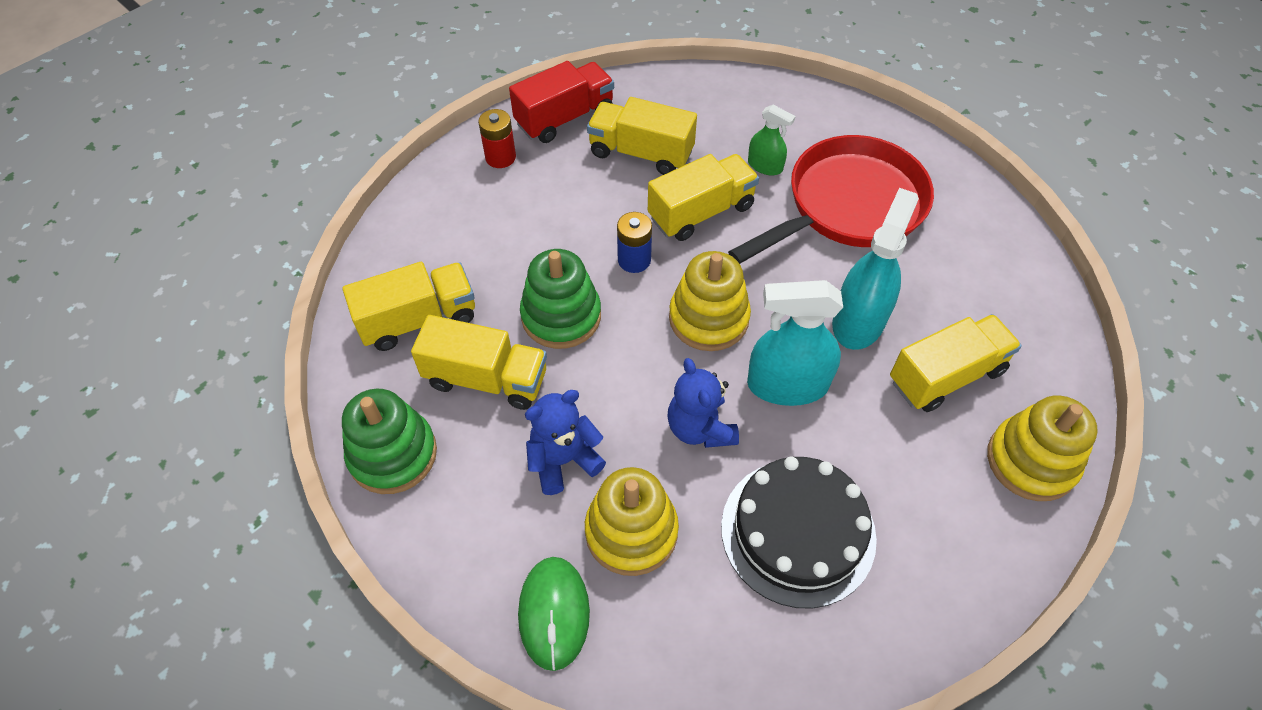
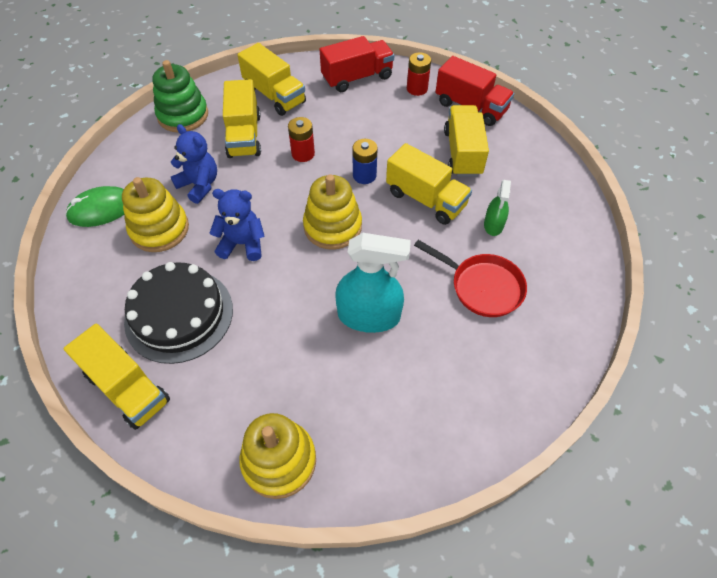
camera: 70 degrees right, 0 degrees up
green stacking toy [520,249,601,349] -> red battery [288,117,315,162]
blue teddy bear [667,358,739,448] -> blue teddy bear turned 45 degrees clockwise [210,189,265,261]
red pan [728,135,934,264] -> red pan [414,240,527,317], size x0.61
turquoise spray bottle [747,280,843,406] -> none
yellow truck [890,314,1022,412] -> yellow truck moved to [64,324,170,430]
none -> red truck [320,36,395,92]

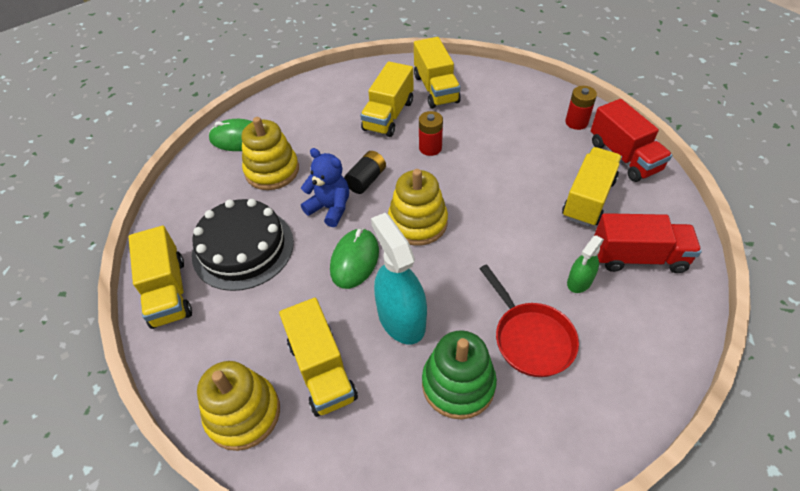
camera: 30 degrees right, 5 degrees down
green stacking toy [152,60,208,133] -> green stacking toy moved to [422,330,497,420]
blue teddy bear [171,124,217,204] -> none
red truck [320,36,395,92] -> red truck moved to [594,213,701,273]
turquoise spray bottle [335,233,411,333] -> turquoise spray bottle turned 150 degrees counterclockwise [371,213,427,344]
blue battery [352,139,378,184] -> none
yellow truck [386,143,472,225] -> yellow truck moved to [279,298,358,417]
none -> green mouse [330,228,379,289]
none -> black battery [344,151,386,194]

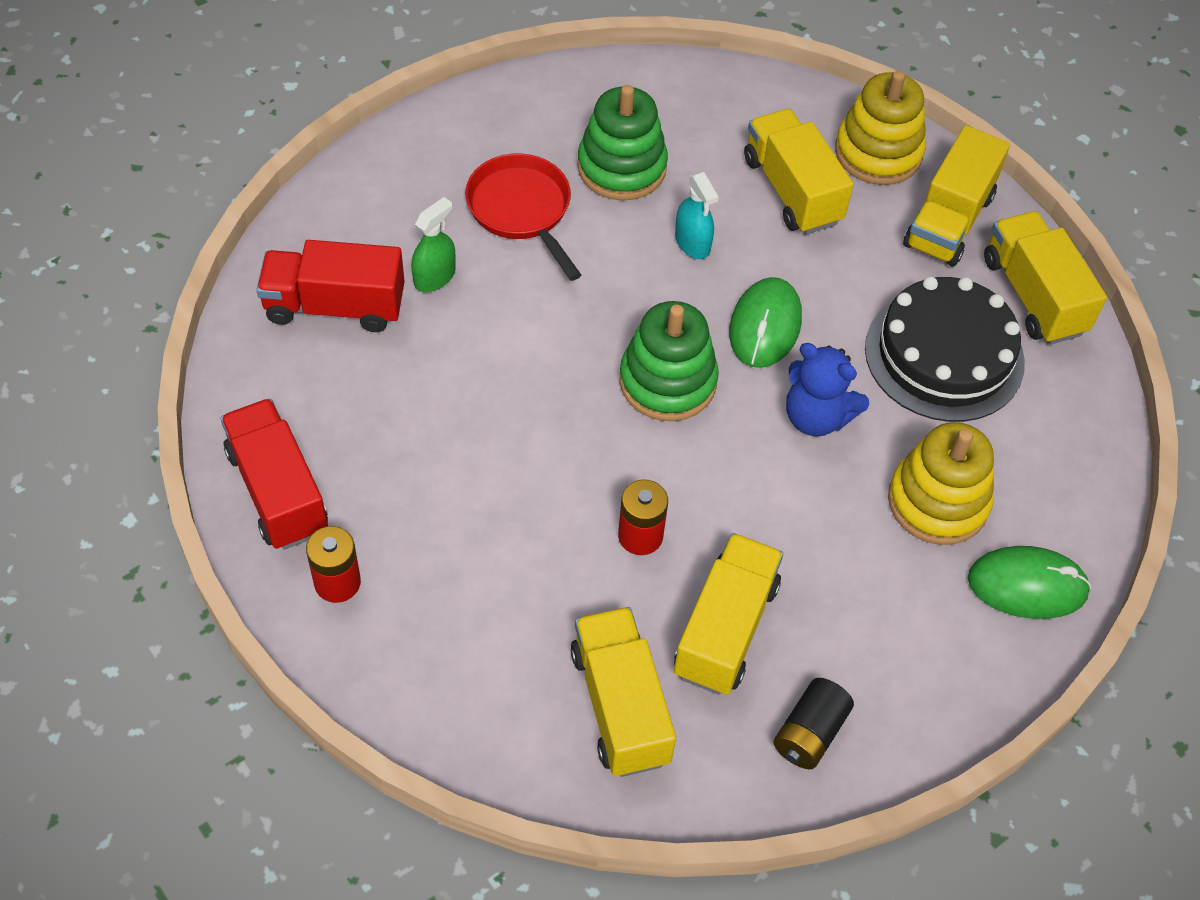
camera: 175 degrees right, 5 degrees up
black battery [344,151,386,194] -> black battery moved to [774,678,854,769]
turquoise spray bottle [371,213,427,344] -> turquoise spray bottle [675,172,719,259], size x0.54
yellow stacking toy [388,169,448,246] -> green stacking toy [620,301,719,421]
yellow truck [562,147,622,227] -> yellow truck moved to [903,125,1010,266]

